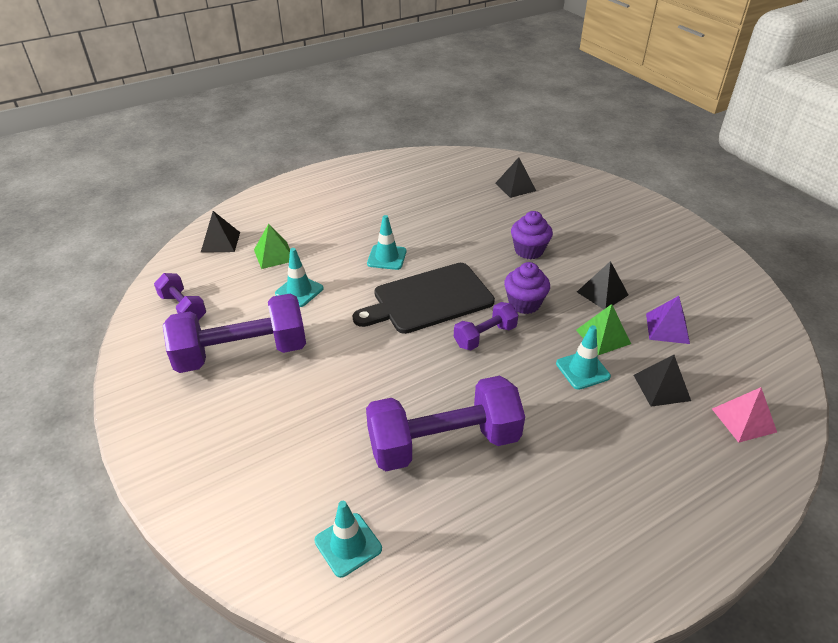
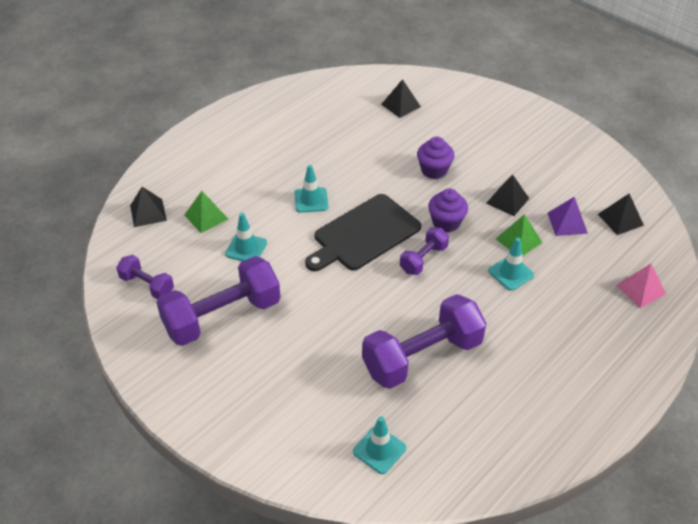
camera: 15 degrees left, 5 degrees up
black pyramid [634,355,691,407] -> black pyramid moved to [598,193,644,235]

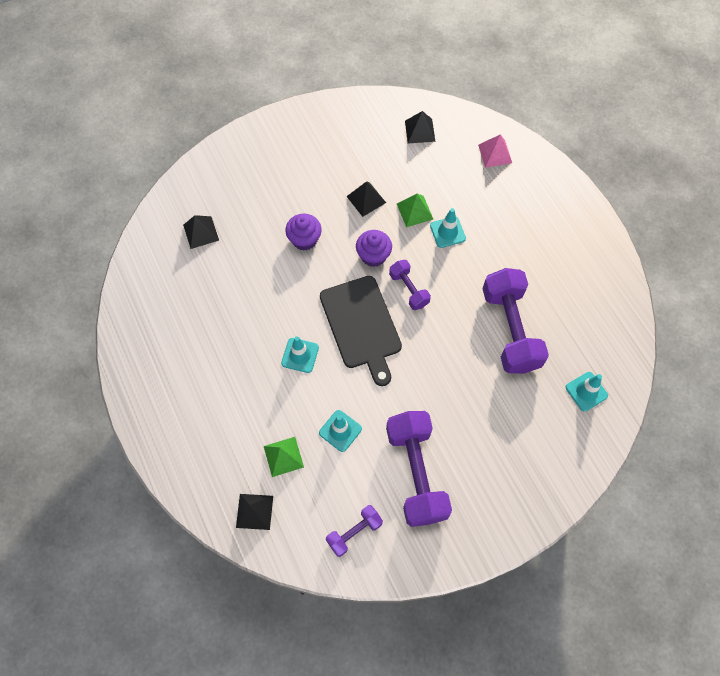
camera: 70 degrees left, 20 degrees up
purple pyramid [548,197,588,236] -> none

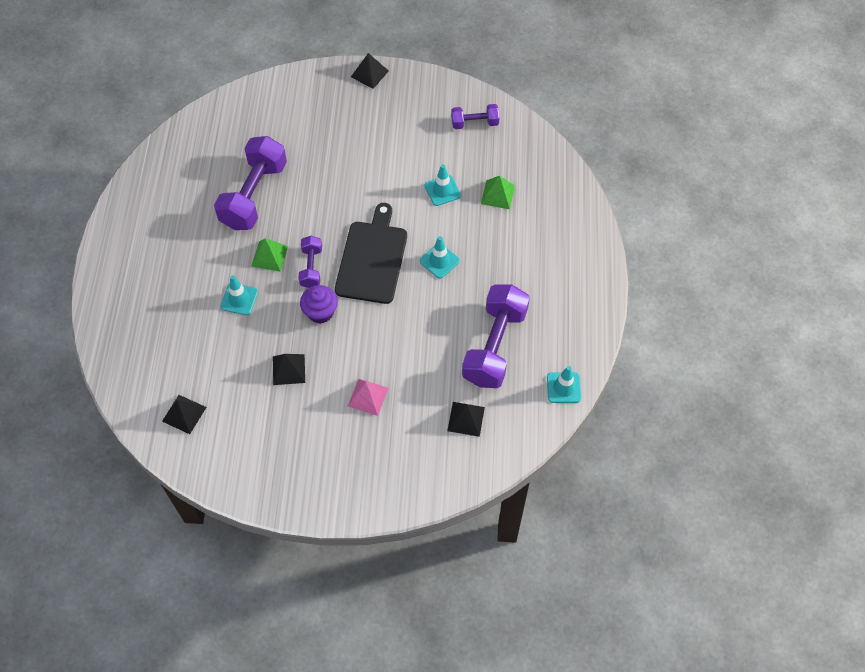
camera: 150 degrees left, 5 degrees down
black pyramid [236,494,273,530] -> black pyramid moved to [351,53,389,89]
purple cupcake [285,214,322,251] -> none
purple dumbbell [386,411,452,527] -> purple dumbbell moved to [462,284,530,388]
green pyramid [397,194,433,227] -> green pyramid moved to [251,238,288,272]
pink pyramid [478,134,512,168] -> pink pyramid moved to [348,379,389,416]
turquoise traffic cone [566,372,608,411] -> turquoise traffic cone moved to [547,366,581,403]

